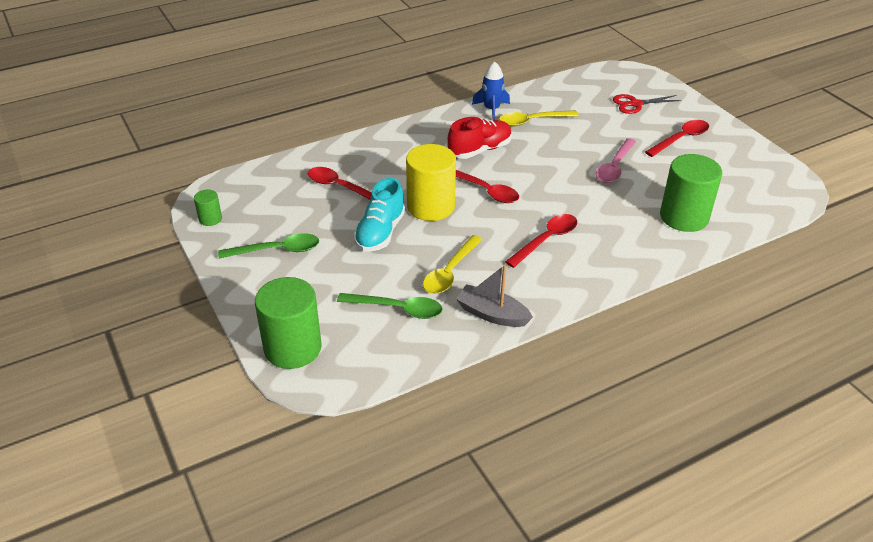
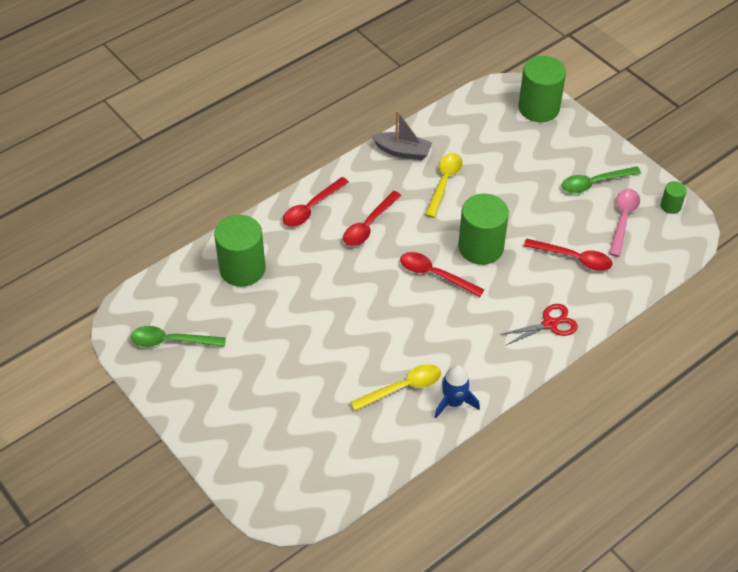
camera: 170 degrees right, 10 degrees up
green spoon [337,293,442,319] -> green spoon moved to [130,326,226,347]
turquoise shoe [354,178,405,252] -> none
yellow cylinder [406,144,456,221] -> green cylinder [459,194,509,265]
red shoe [447,117,512,159] -> none
pink spoon [596,138,636,183] -> pink spoon moved to [609,189,640,257]
red scissors [613,94,681,114] -> red scissors moved to [499,304,578,346]
red spoon [645,120,709,157] -> red spoon moved to [283,177,349,227]

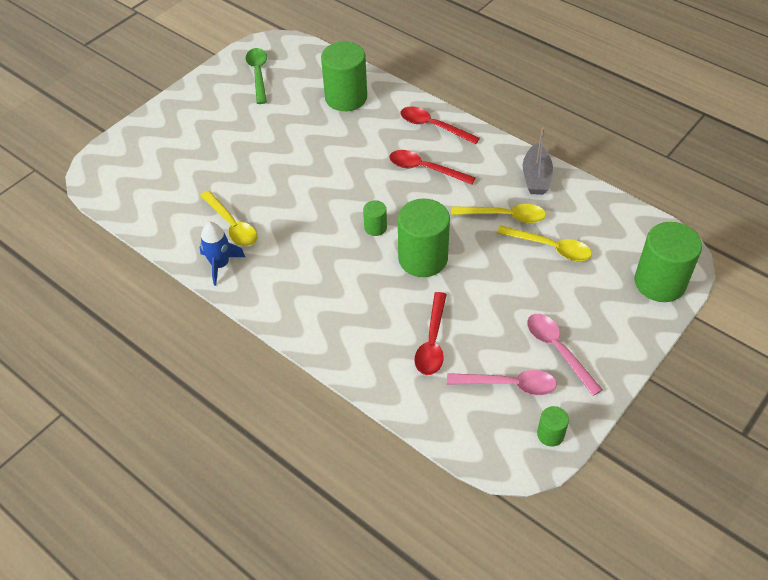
camera: 80 degrees right, 0 degrees up
red spoon [400,252,484,297] -> green cylinder [363,200,387,236]
red scissors [499,304,578,346] -> none
green spoon [562,166,641,193] -> pink spoon [527,314,603,396]
none -> yellow spoon [497,225,592,261]

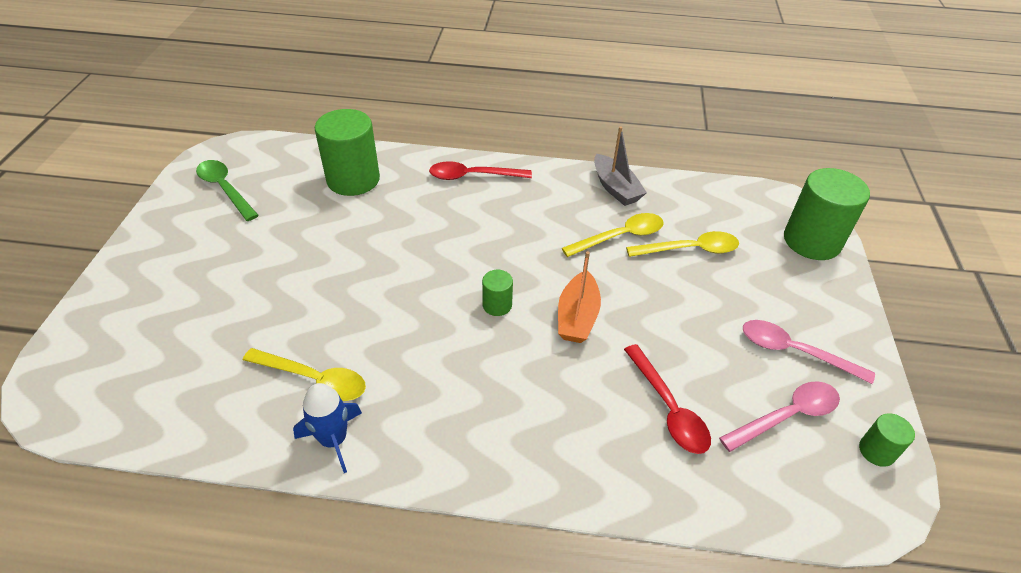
camera: 35 degrees left, 5 degrees down
red spoon [389,150,476,185] -> none
green cylinder [398,199,450,277] -> orange boat [558,251,601,343]

